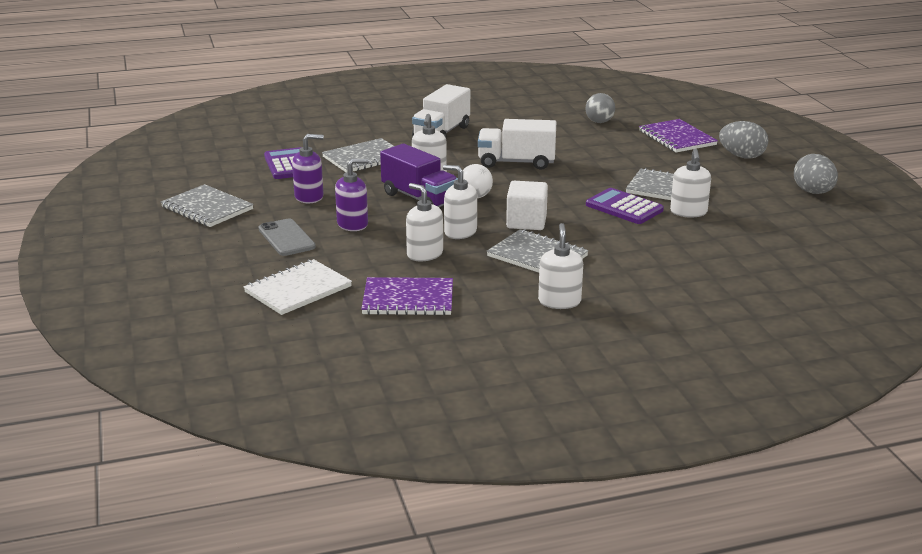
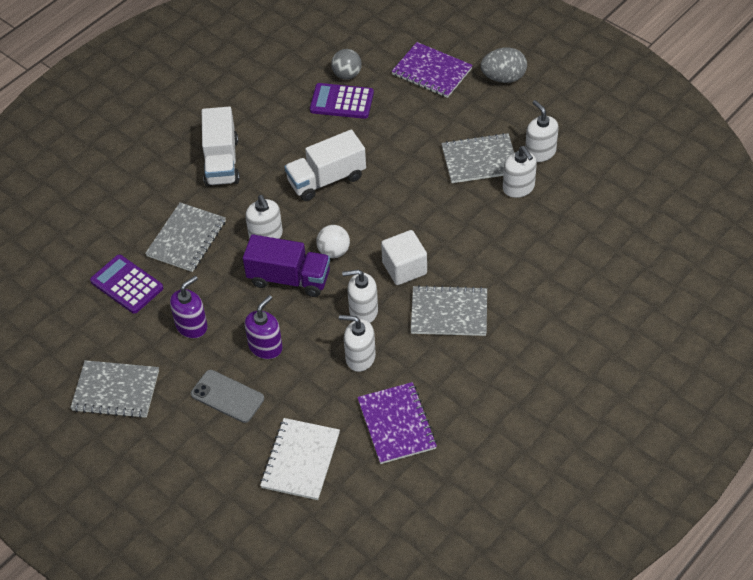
camera: 30 degrees left, 25 degrees up
purple notebook [361,277,453,315] -> purple notebook turned 75 degrees counterclockwise [357,382,437,464]
white soap dispenser [538,223,583,309] -> white soap dispenser moved to [525,100,559,162]
purple calculator [586,188,664,224] -> purple calculator moved to [310,83,374,119]
grey egg [794,154,838,194] -> none

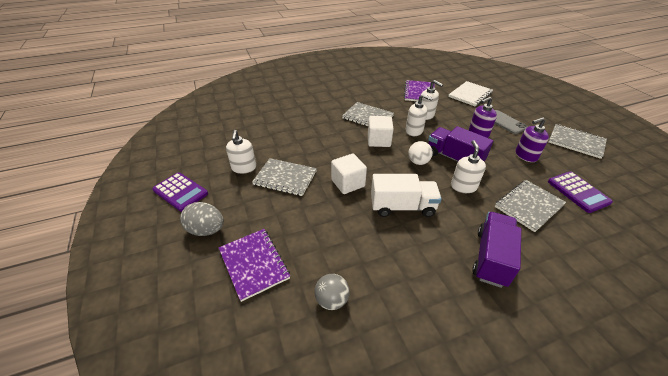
camera: 155 degrees left, 10 degrees down
white truck [202,106,240,186] -> purple truck [472,212,521,288]
purple calculator [310,83,374,119] -> purple calculator moved to [152,172,208,212]
white soap dispenser [503,146,537,198] -> none
none -> white cube [331,154,367,194]

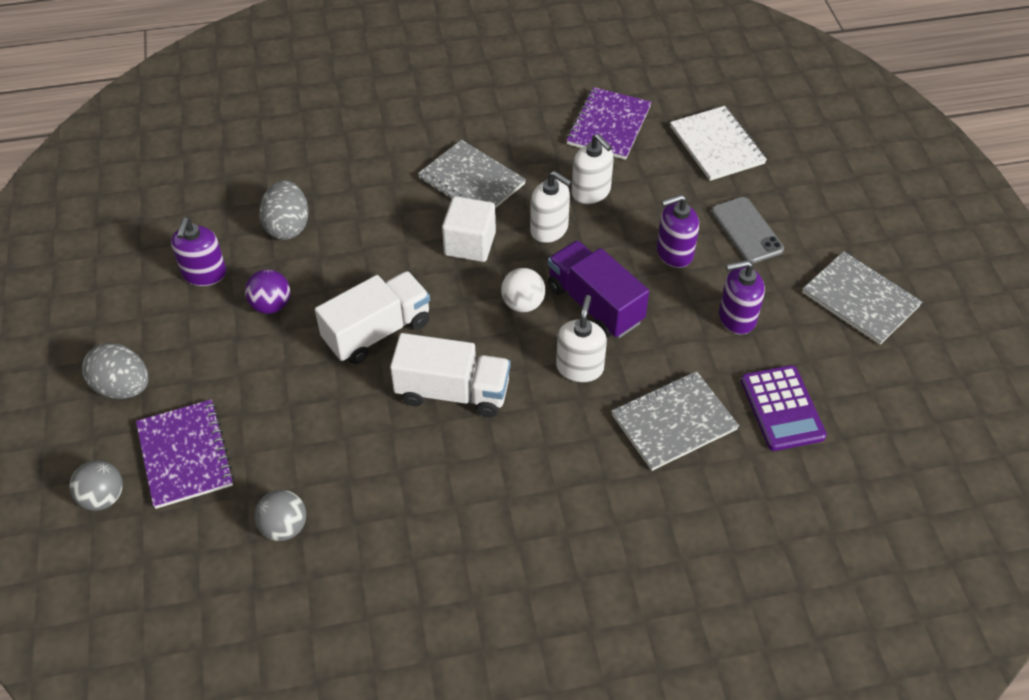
camera: 10 degrees right, 10 degrees up
purple calculator [152,172,208,212] -> none
white soap dispenser [226,130,256,174] -> purple soap dispenser [171,218,226,286]
grey notebook [252,158,317,196] -> purple ball [245,269,290,314]
white cube [331,154,367,194] -> white truck [315,271,430,364]
white notebook [448,81,493,106] -> white notebook turned 75 degrees counterclockwise [670,106,767,181]
purple truck [472,212,521,288] -> none
none -> grey ball [69,460,123,511]
none -> grey egg [259,180,309,240]

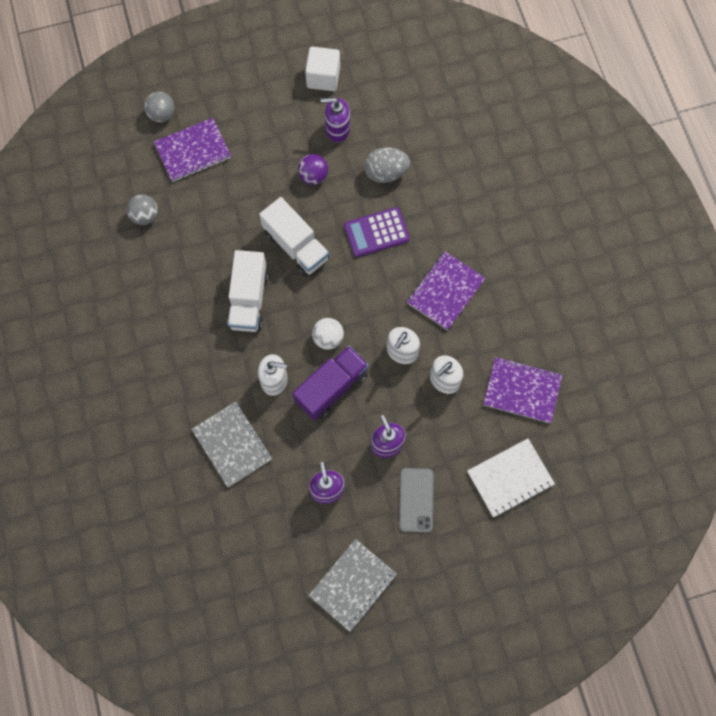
camera: 85 degrees right, 20 degrees up
grey egg [82,343,148,399] -> none
grey notebook [418,140,526,208] -> purple notebook [407,251,486,330]
white cube [442,196,496,262] -> white cube moved to [305,47,340,91]
grey phone [711,197,784,263] -> grey phone turned 60 degrees counterclockwise [399,468,434,533]
purple calculator [741,365,827,451] -> purple calculator moved to [344,207,410,257]

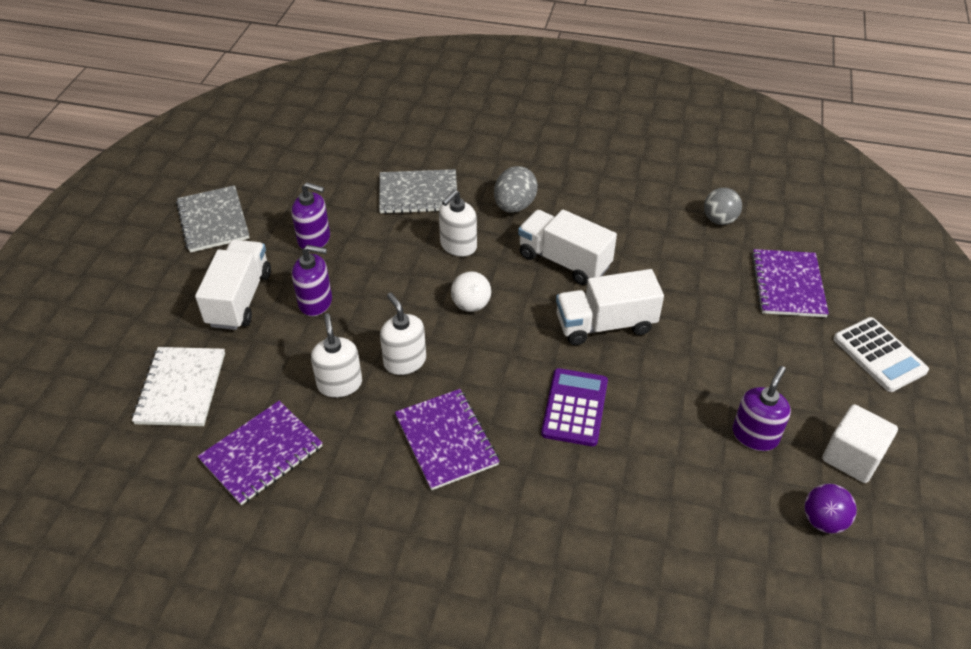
camera: 120 degrees right, 25 degrees down
grey ball [144,92,174,122] -> none
purple truck [292,346,369,421] -> none
purple ball [298,154,328,185] -> purple ball moved to [804,483,857,534]
grey egg [364,147,410,183] -> grey egg moved to [494,166,538,213]
grey phone [399,468,434,533] -> white truck [195,240,271,330]
none -> white calculator [833,317,929,392]

